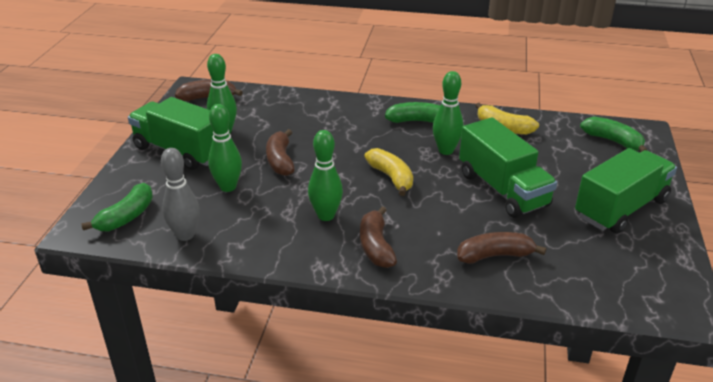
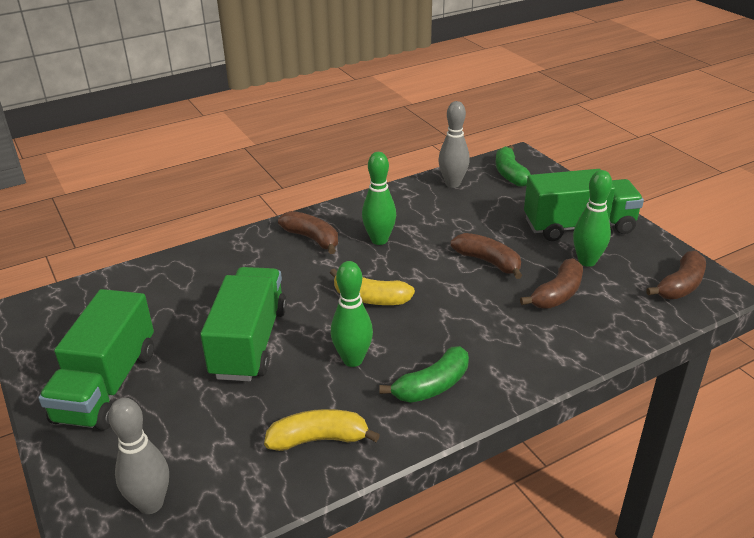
camera: 140 degrees right, 0 degrees up
green bowling pin [208,104,242,192] -> none
brown banana [457,232,546,264] -> brown banana moved to [520,258,583,309]
green truck [459,117,557,218] -> green truck turned 75 degrees clockwise [200,267,287,381]
green banana [580,117,647,152] -> grey bowling pin [108,398,169,514]

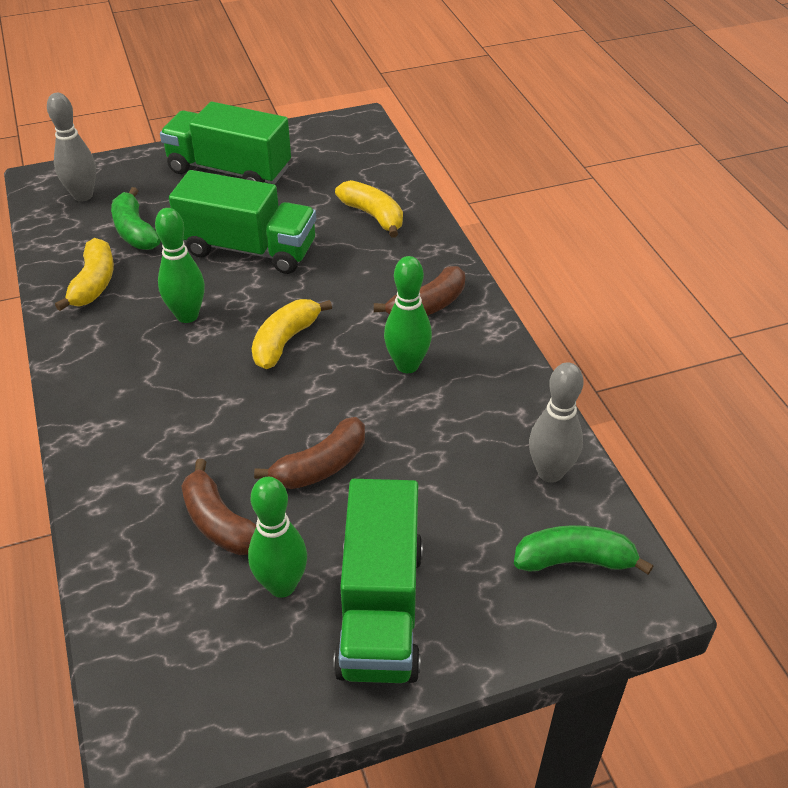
camera: 100 degrees right, 10 degrees up
green banana [379,346,469,403] -> green banana moved to [111,187,161,250]
brown banana [646,250,706,299] -> none
none -> yellow banana [335,180,403,238]

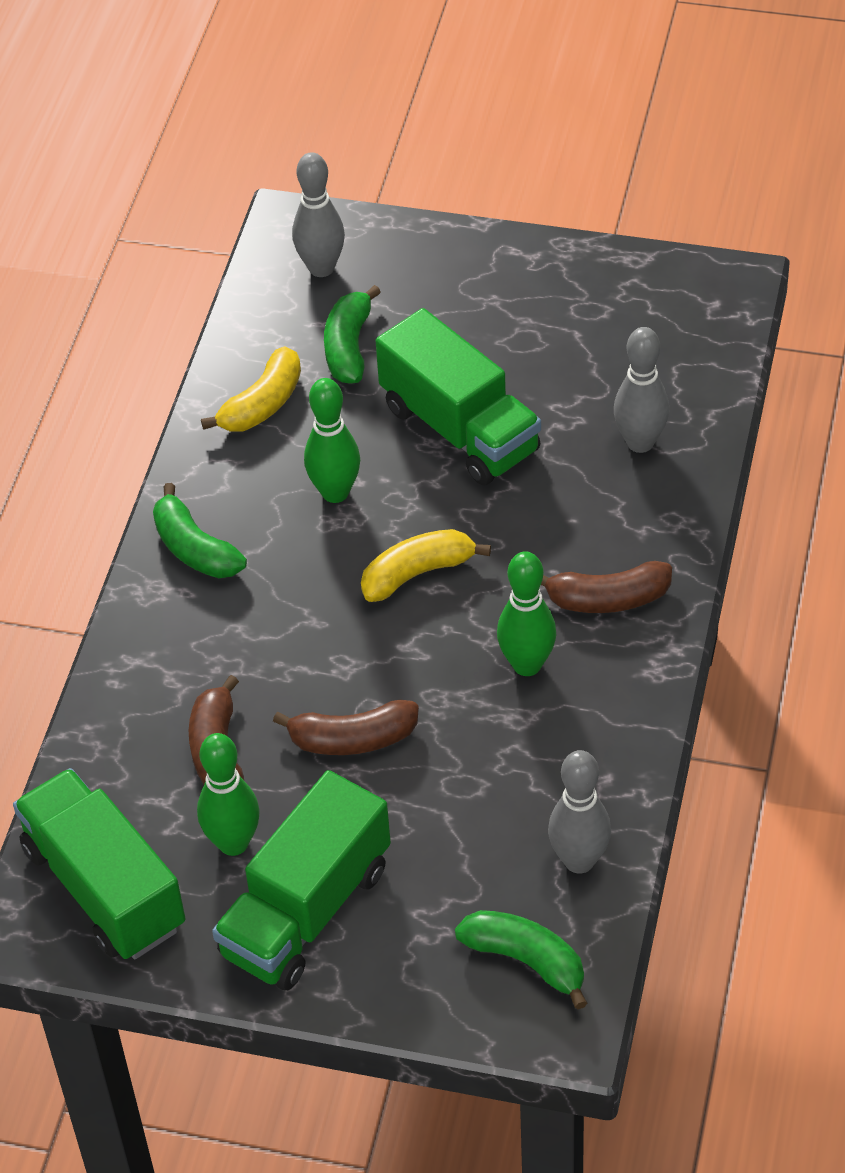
camera: 35 degrees right, 5 degrees up
green truck [160,102,291,184] -> green truck moved to [13,768,185,959]
yellow banana [335,180,403,238] -> grey bowling pin [614,327,669,453]
none -> green banana [153,483,247,578]

